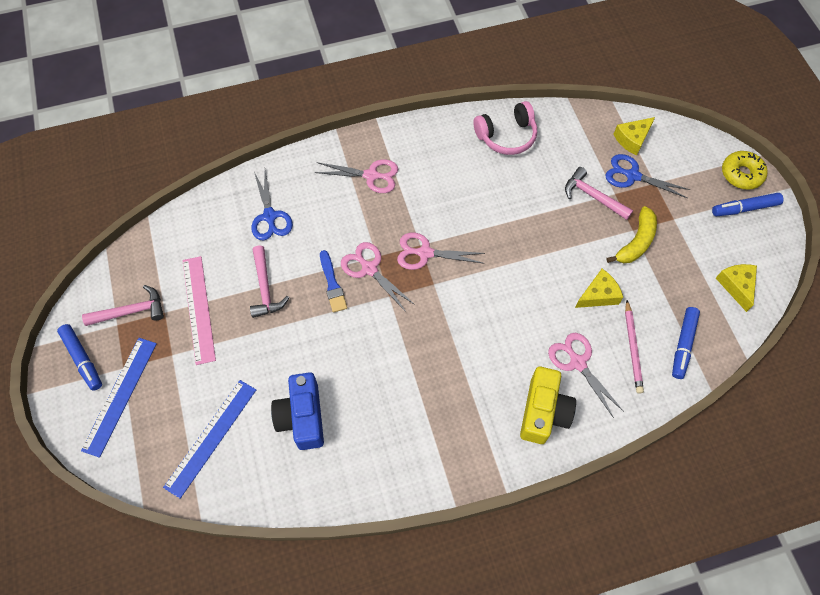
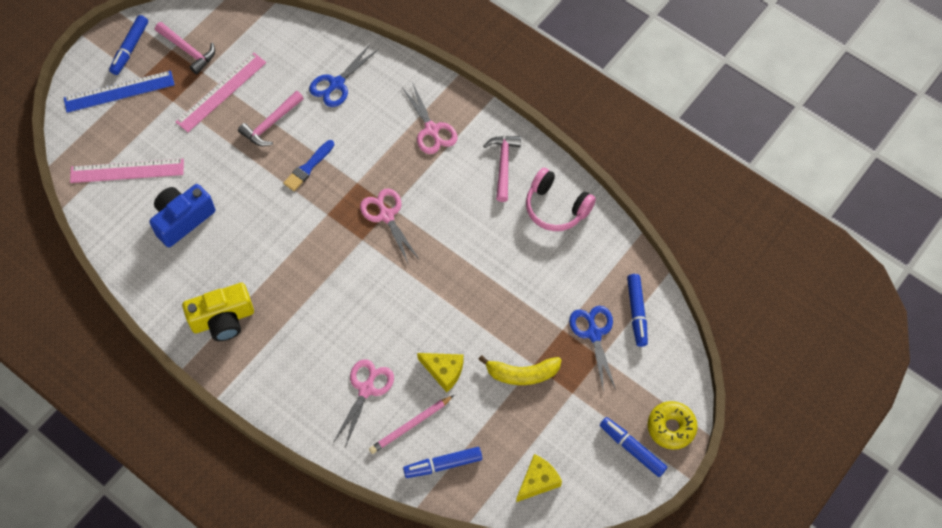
camera: 55 degrees right, 0 degrees up
blue ruler [163,380,256,499] -> pink ruler [70,159,184,183]
pink scissors [341,242,415,312] -> none
yellow camera [520,367,576,444] -> yellow camera moved to [182,283,254,341]
pink hammer [565,167,633,220] -> pink hammer moved to [483,136,521,202]
yellow cheese [613,117,655,156] -> blue marker [627,274,648,347]

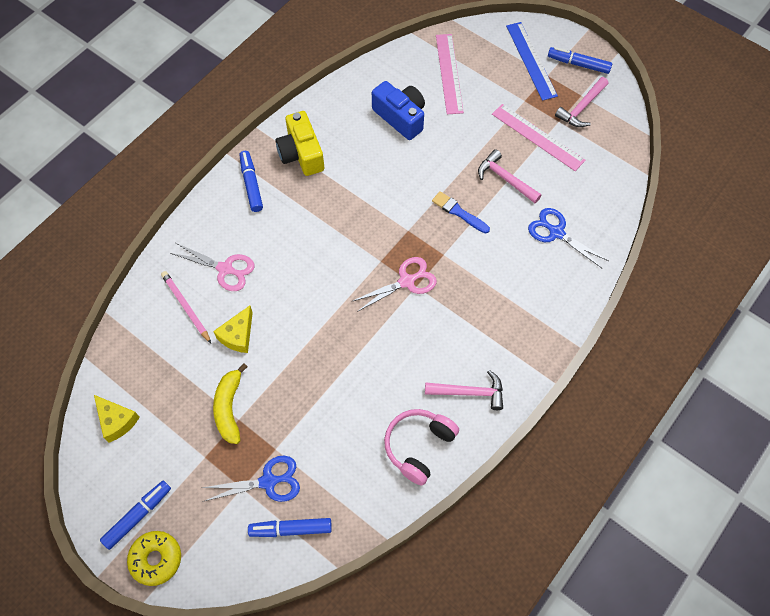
camera: 90 degrees right, 0 degrees up
pink scissors [403,82,458,154] -> none
blue marker [403,447,482,478] -> blue marker moved to [239,151,263,212]

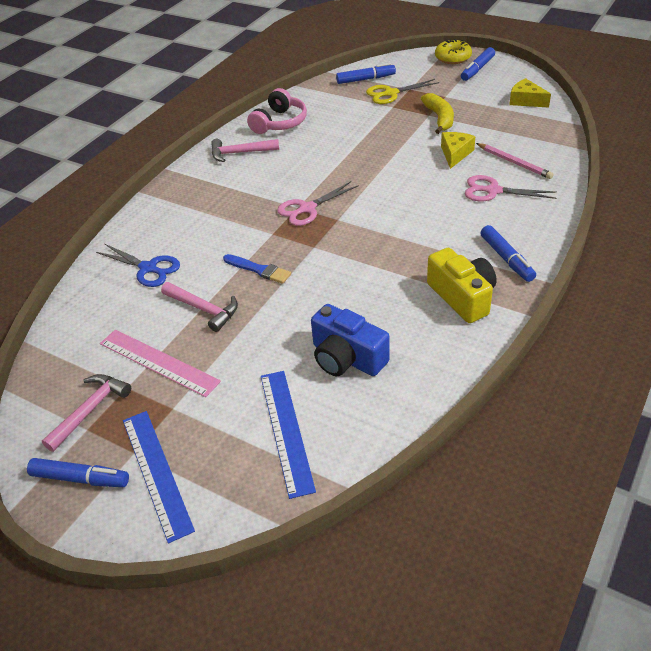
camera: 175 degrees right, 20 degrees down
blue scissors [203,456,300,502] -> yellow scissors [366,79,439,104]
pink ruler [436,34,464,114] -> blue ruler [261,371,316,499]

